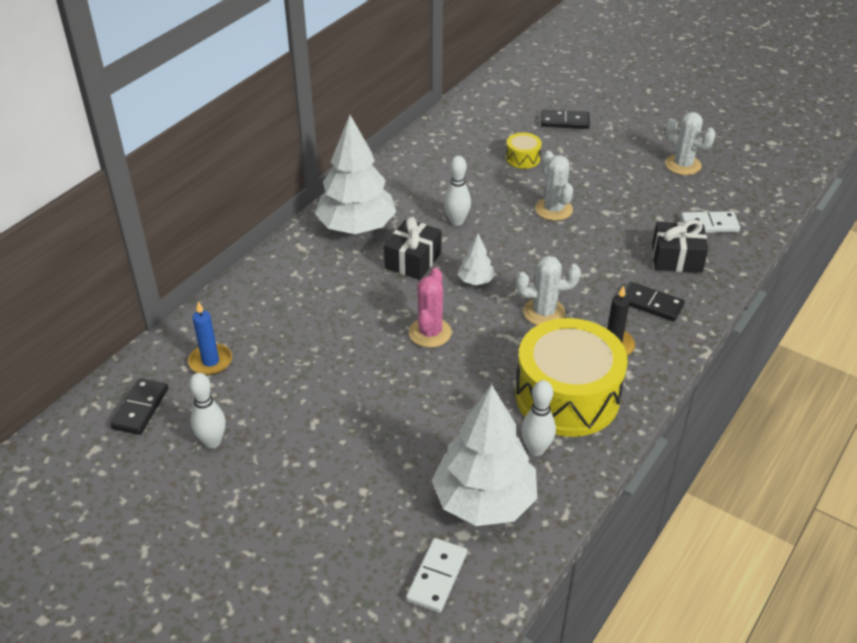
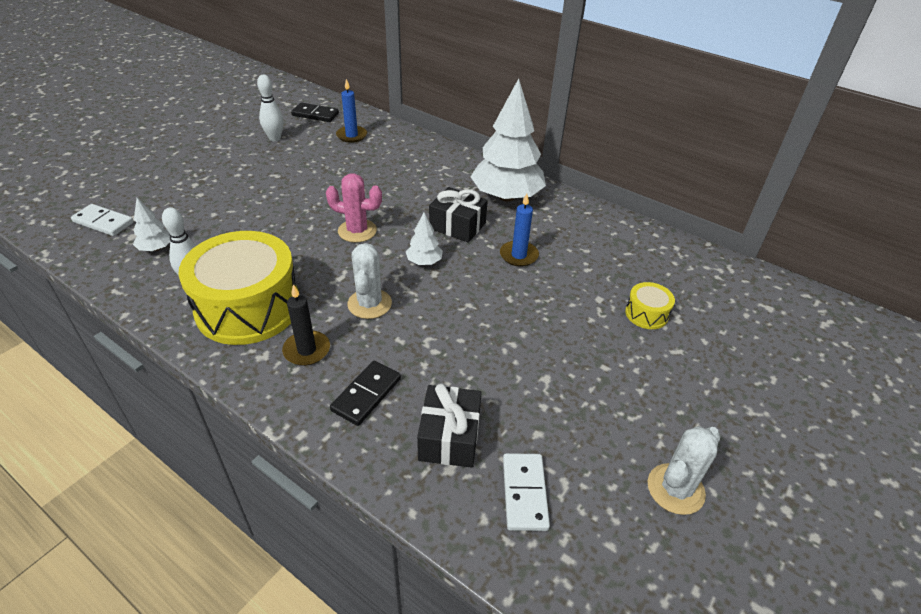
camera: 90 degrees right, 0 degrees up
white tree [432,384,537,526] -> white tree [133,198,170,251], size x0.44
white bowling pin [444,156,471,226] -> blue candle [500,193,539,267]
white cactus [535,151,573,221] -> none
black domino [541,110,590,129] -> none

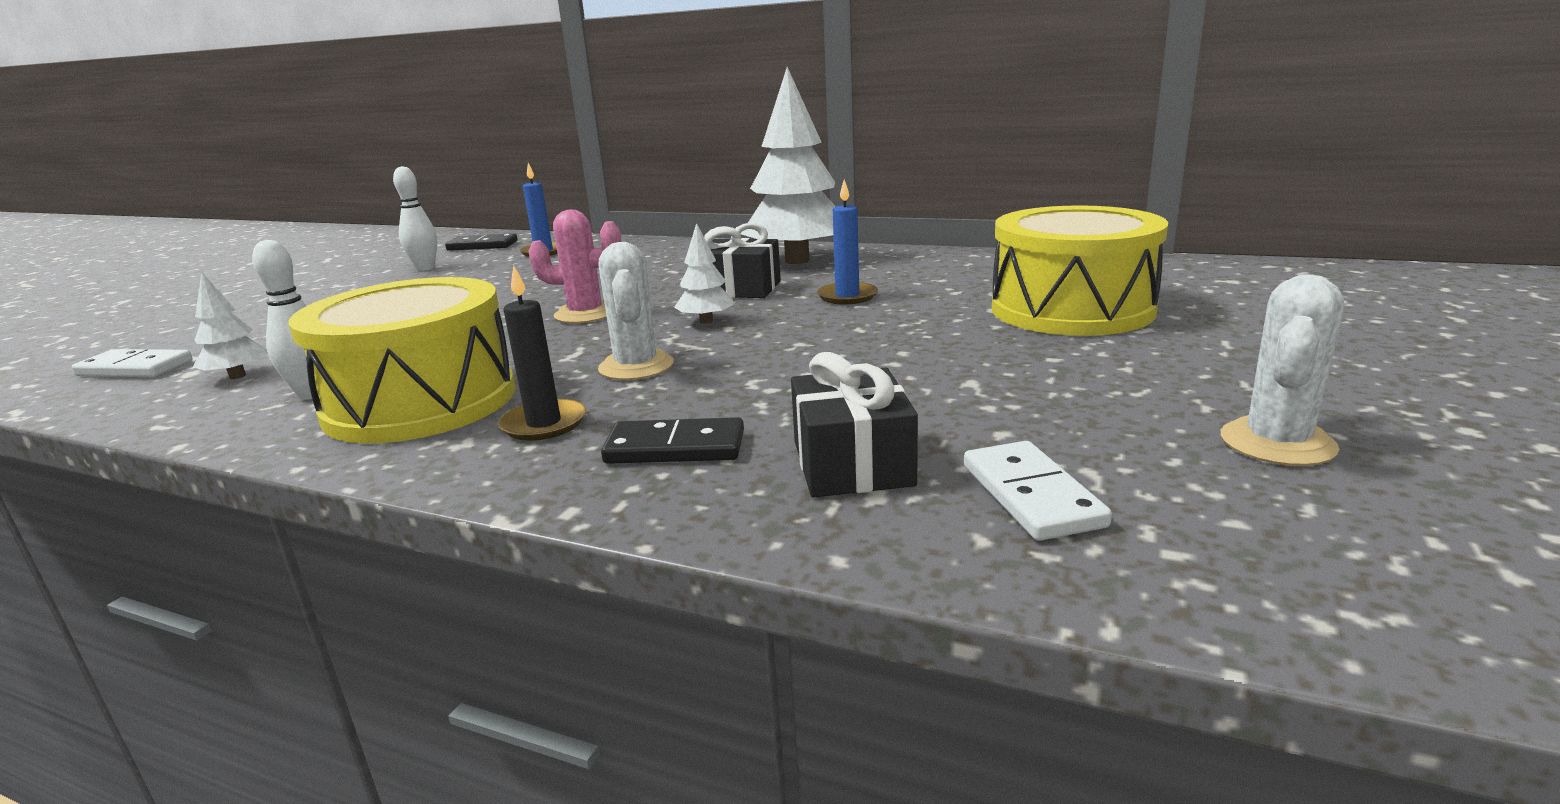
camera: 10 degrees left, 20 degrees down
black domino [330,361,401,426] -> black domino turned 75 degrees clockwise [601,417,744,464]
yellow drum [625,282,675,329] -> yellow drum [992,205,1168,336], size x2.35

